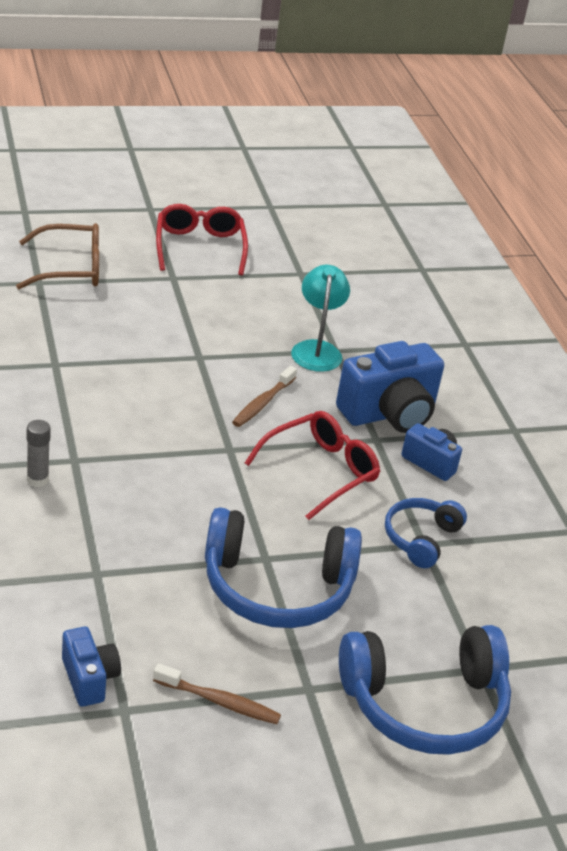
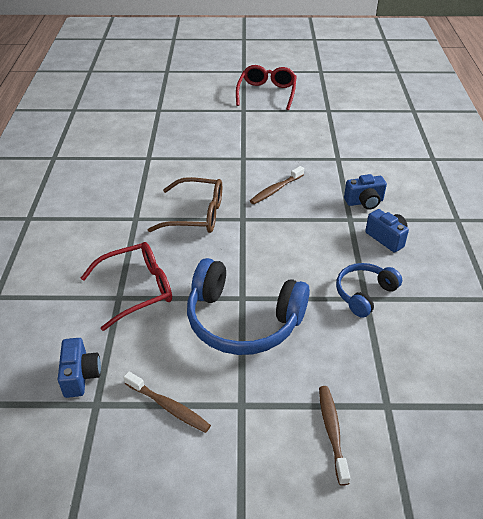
camera: 20 degrees right, 5 degrees up
brown glasses [16,223,99,289] -> brown glasses moved to [148,177,222,233]
grey glue stick [27,420,51,487] -> none
red glasses [245,411,380,520] -> red glasses moved to [81,242,172,331]
turquoise lamp [291,265,350,372] -> none
blue camera [336,341,444,433] -> blue camera [344,174,387,210], size x0.54
blue headphones [339,625,511,755] -> brown toothbrush [319,386,350,486]

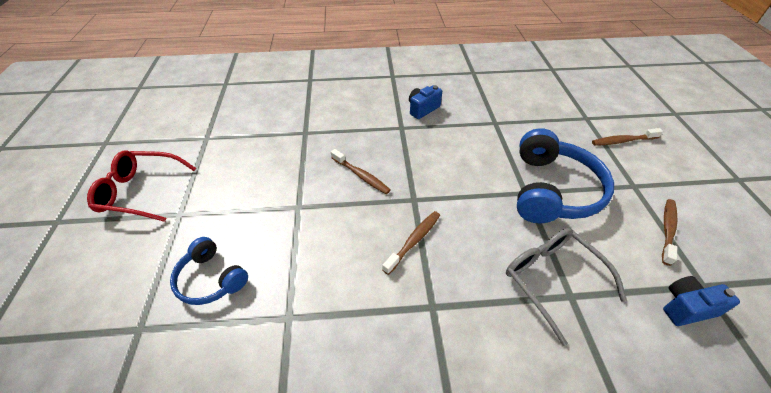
camera: 95 degrees left, 5 degrees up
red glasses [81,242,172,331] -> grey glasses [506,228,627,346]
brown glasses [148,177,222,233] -> brown toothbrush [382,211,440,275]
blue headphones [336,263,402,318] -> blue headphones moved to [170,237,248,305]
blue camera [344,174,387,210] -> none

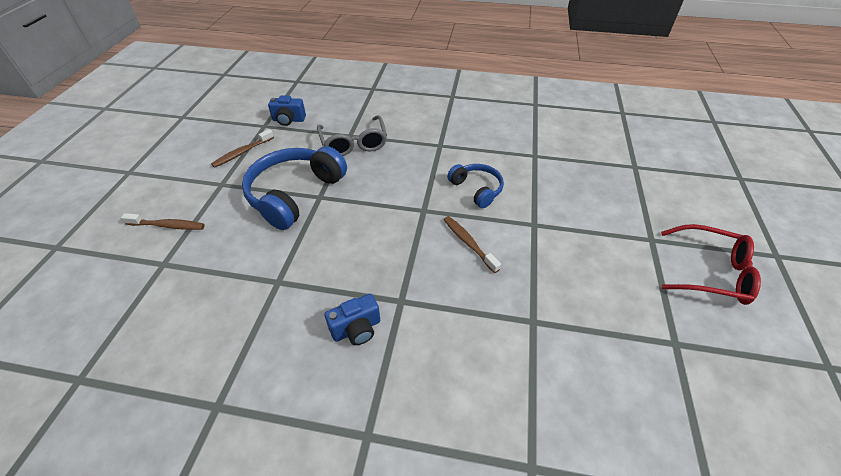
camera: 165 degrees left, 0 degrees up
blue headphones [170,237,248,305] -> blue headphones moved to [447,164,504,208]
brown toothbrush [382,211,440,275] -> none

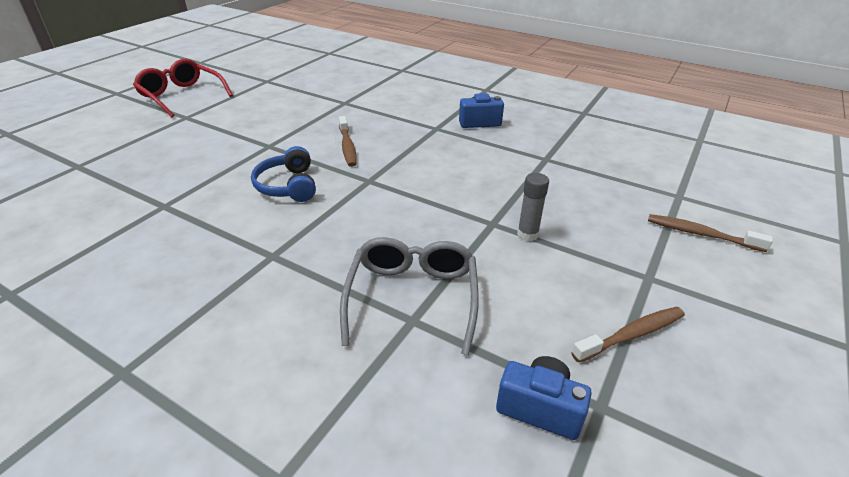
camera: 160 degrees left, 10 degrees down
blue headphones [242,146,347,230] -> grey glue stick [517,173,549,241]

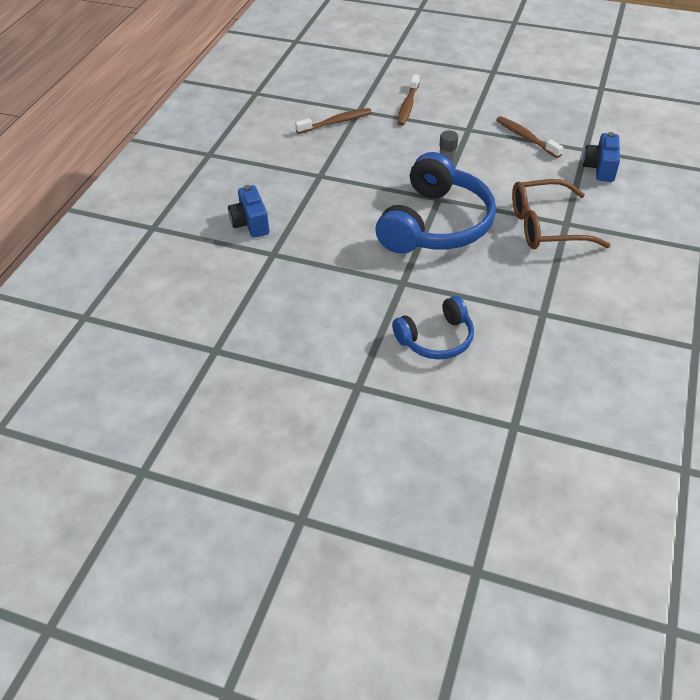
camera: 100 degrees left, 10 degrees up
red glasses [133,59,233,117] -> none
brown toothbrush [339,116,357,167] -> brown toothbrush moved to [295,108,372,134]
grey glasses [340,237,479,355] -> brown glasses [512,179,610,249]
none -> blue headphones [376,152,496,254]

